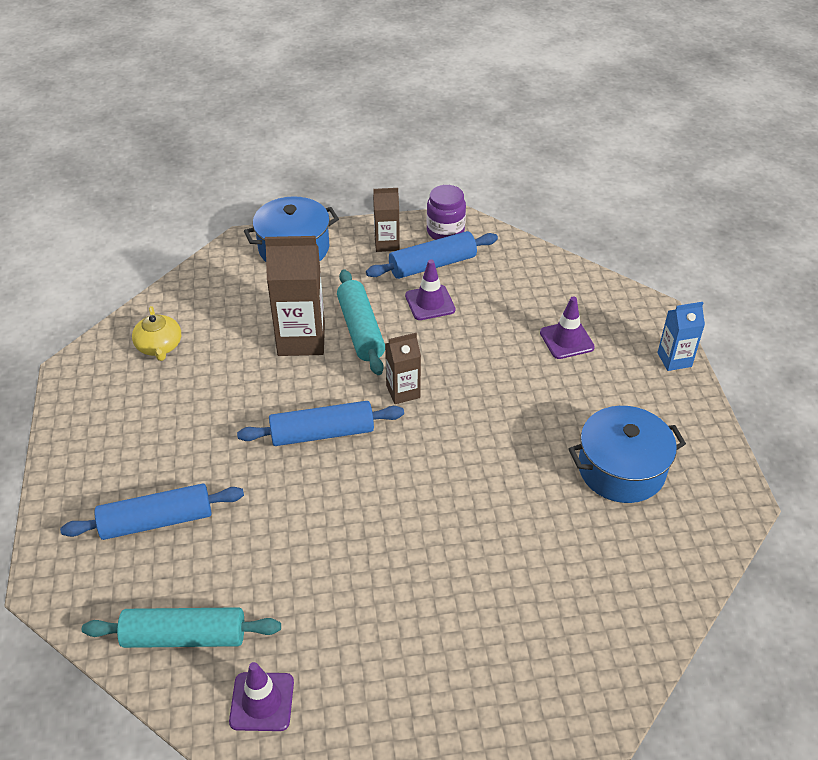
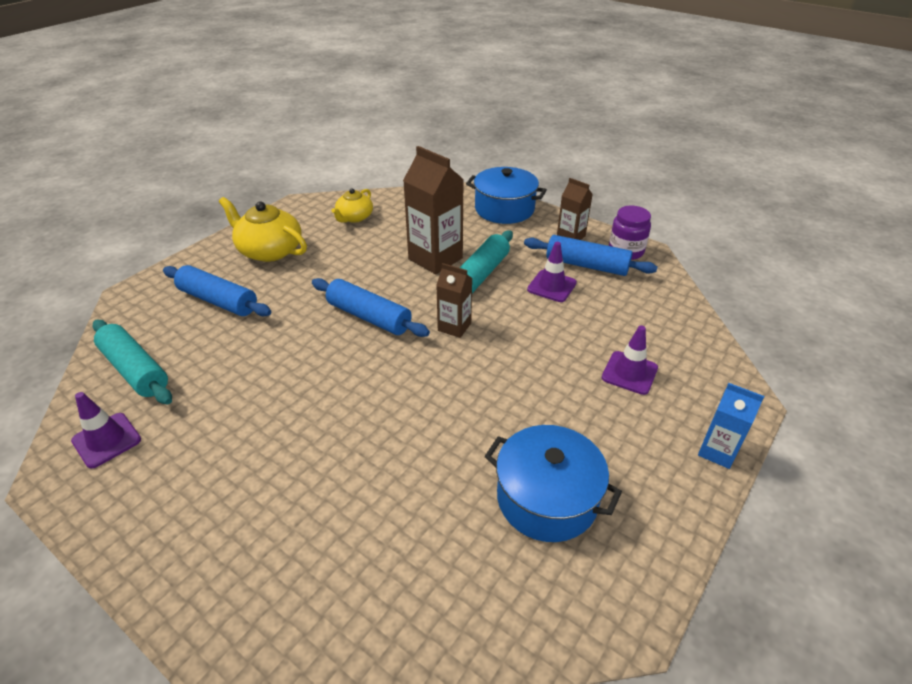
camera: 45 degrees right, 5 degrees down
none -> yellow teapot [219,197,307,262]

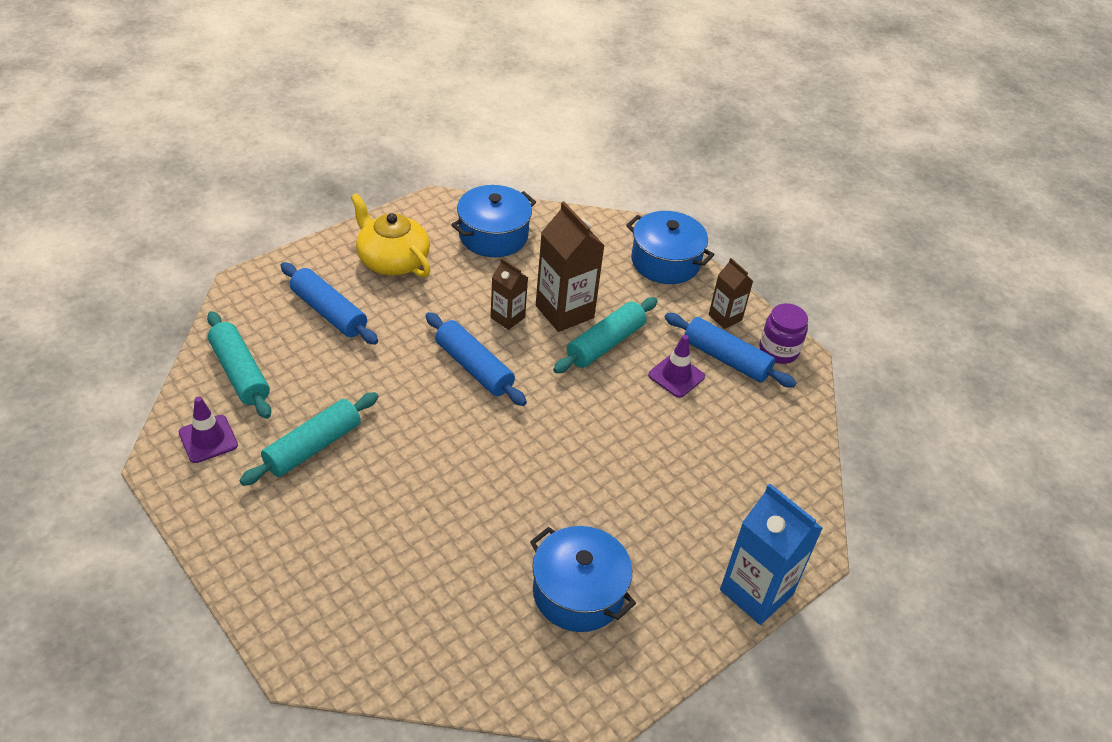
camera: 10 degrees right, 5 degrees up
yellow teapot [331,188,373,223] -> blue pot [451,185,536,257]
brown carton [436,263,472,338] -> brown carton moved to [491,258,528,330]
purple traffic cone [602,326,658,395] -> none
blue carton [698,383,764,469] -> blue carton [720,484,823,625], size x1.76
none -> turquoise rolling pin [240,392,379,486]

